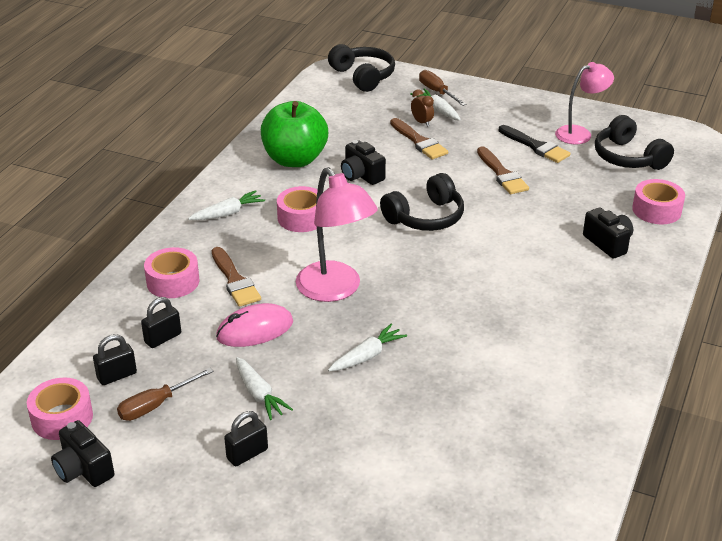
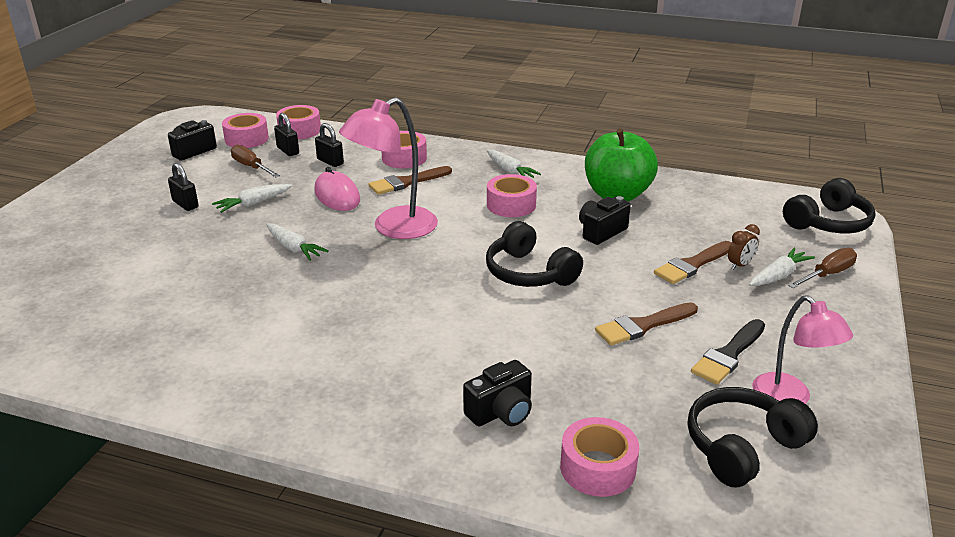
camera: 85 degrees right, 5 degrees down
none -> pink tape [276,105,321,139]

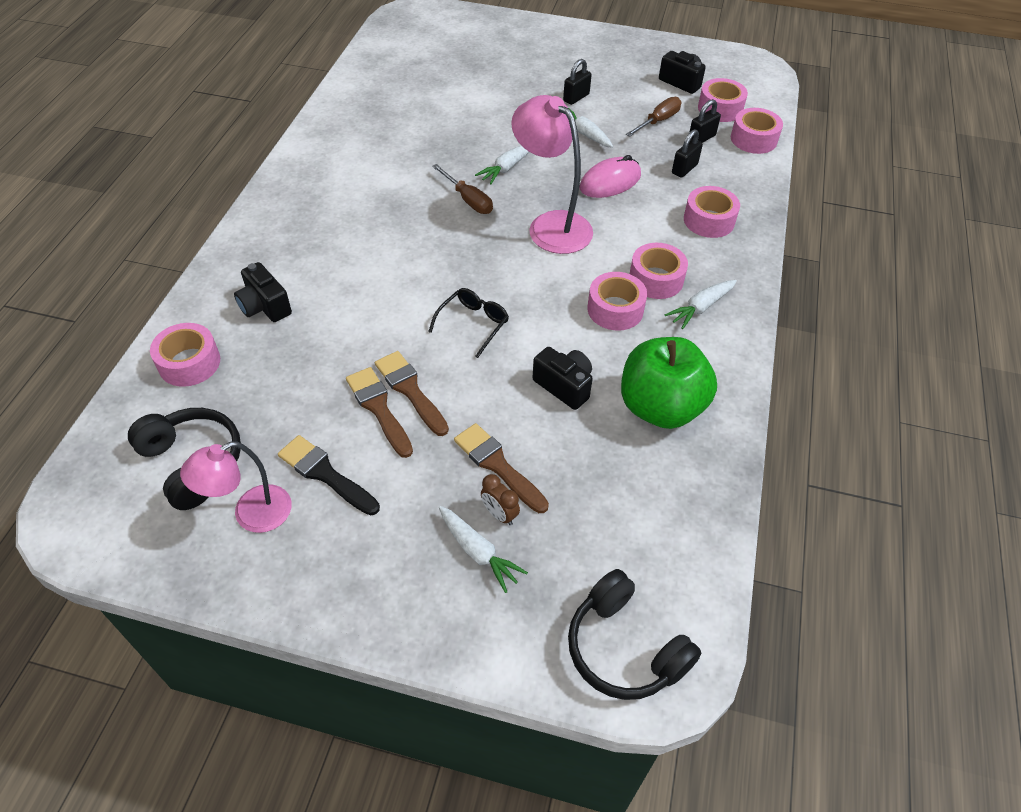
camera: 85 degrees right, 20 degrees up
brown brush [368,166,452,195] -> brown brush moved to [375,351,449,436]
black headphones [486,221,583,287] -> black glasses [428,288,509,358]
brown screwdriver [788,248,857,288] -> brown screwdriver moved to [432,164,493,214]
none -> pink tape [630,243,688,299]

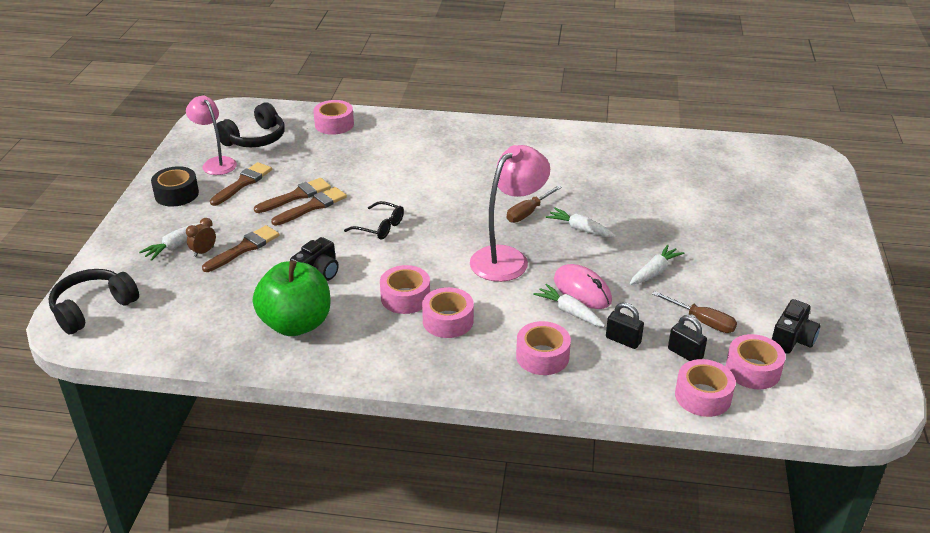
camera: 85 degrees right, 15 degrees down
black camera [234,262,292,322] -> none
black brush [278,435,380,515] -> brown brush [210,162,272,206]
black padlock [563,59,592,105] -> none
white carrot [665,280,737,329] -> white carrot moved to [533,284,605,327]
none -> black tape [151,166,199,207]

